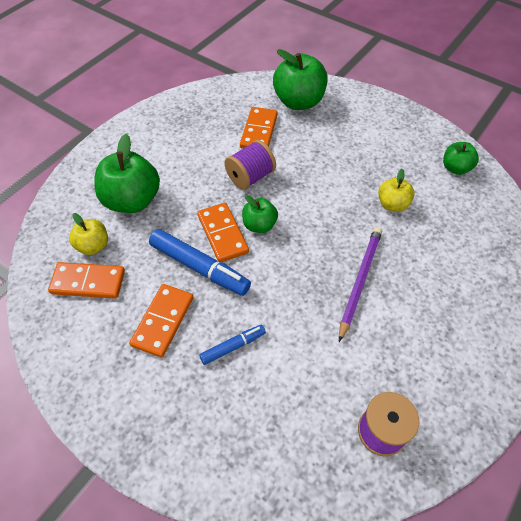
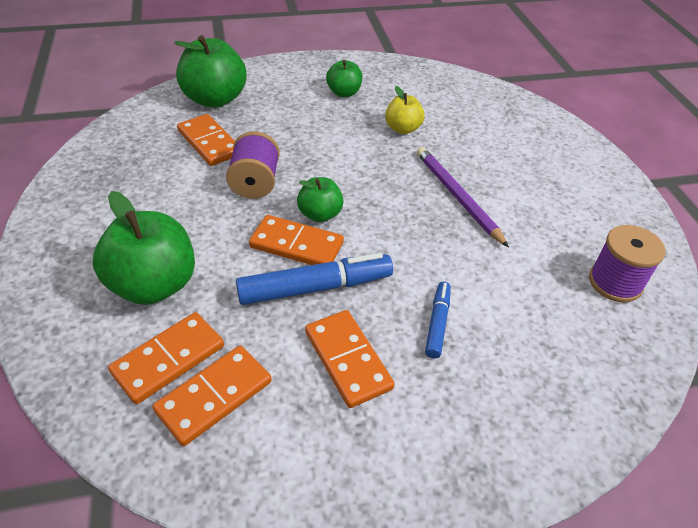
camera: 50 degrees left, 10 degrees down
yellow apple [69,213,108,255] -> orange domino [108,312,224,404]
green apple [443,142,479,175] -> green apple moved to [326,60,362,97]

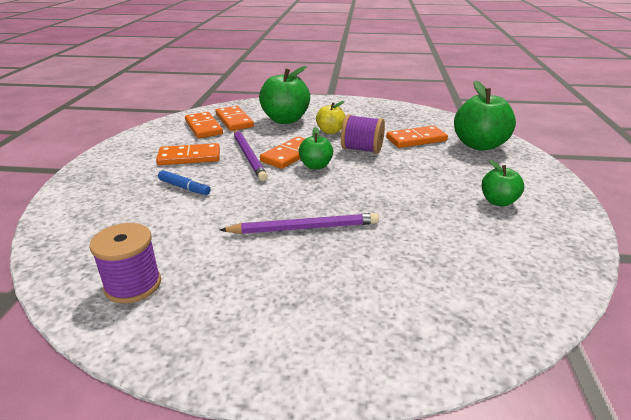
camera: 110 degrees right, 15 degrees down
blue marker [236,253,393,305] -> purple pencil [234,129,268,181]
yellow apple [385,86,425,134] -> yellow apple moved to [316,101,345,134]

